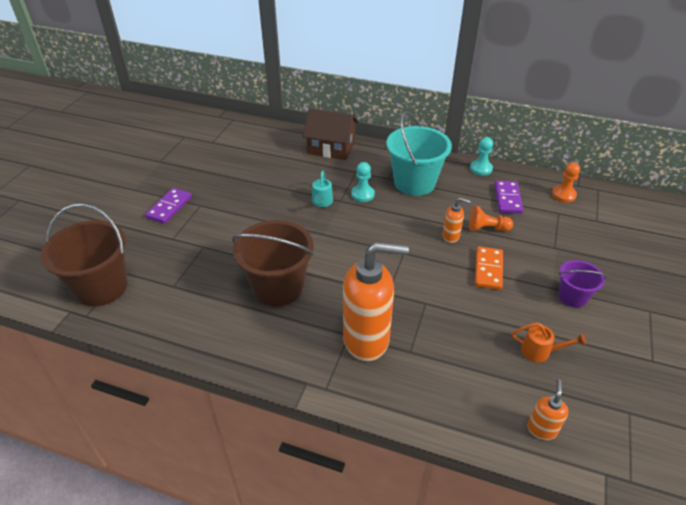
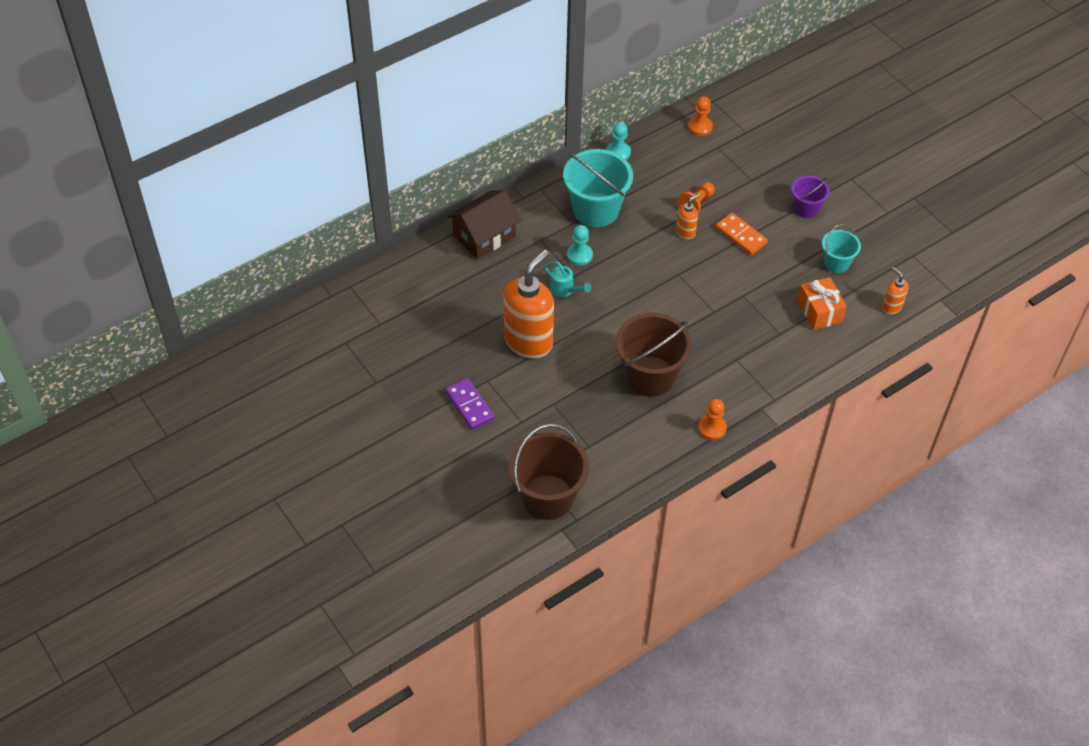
camera: 55 degrees left, 10 degrees up
orange soap dispenser [343,242,409,361] -> orange soap dispenser moved to [504,250,554,359]
purple domino [494,181,523,214] -> none
orange watering can [512,323,586,362] -> turquoise bucket [822,224,861,273]
none -> orange pawn [698,399,727,440]
none -> orange gift [798,277,847,330]

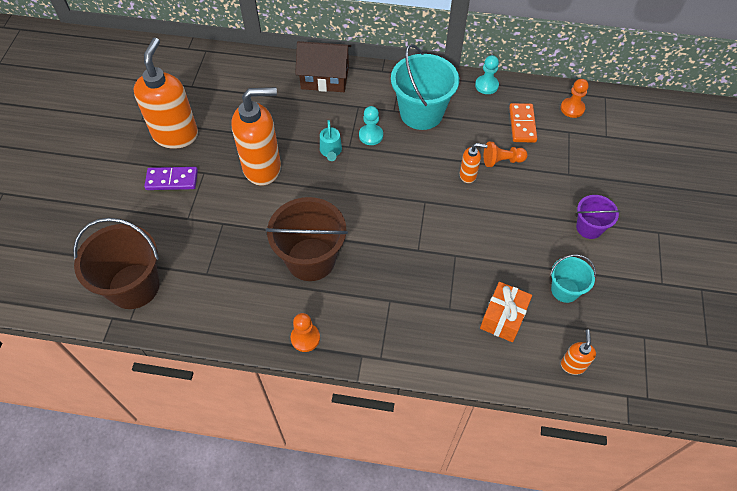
camera: 45 degrees right, 5 degrees up
purple domino [445,378,494,430] -> purple domino turned 75 degrees clockwise [144,167,198,190]
orange domino [715,213,768,255] -> orange domino moved to [509,103,537,143]
none -> orange soap dispenser [134,38,198,149]

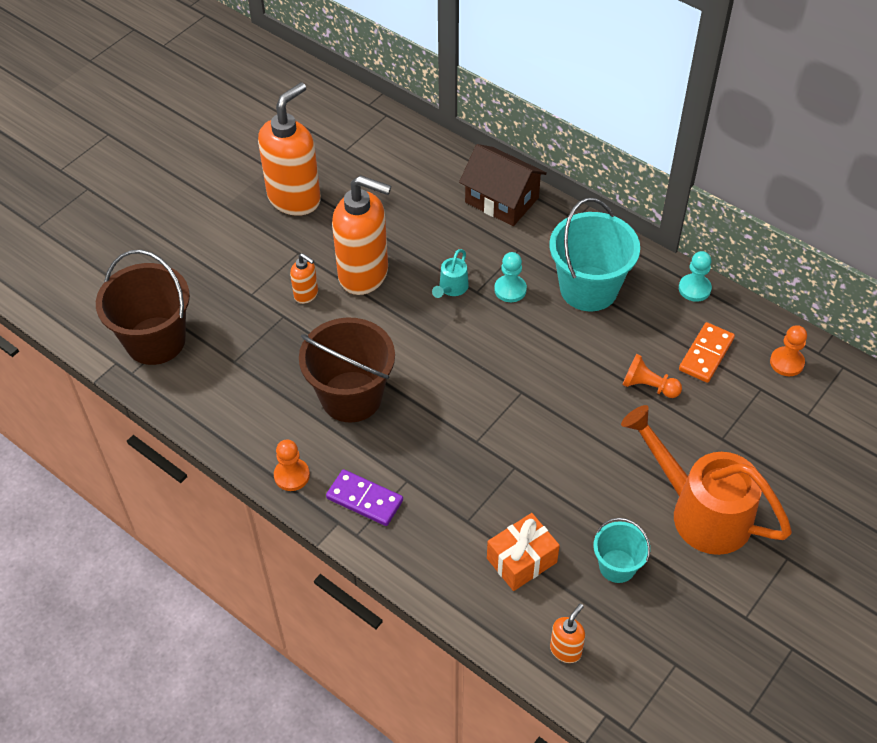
camera: 30 degrees right, 5 degrees down
purple domino [144,167,198,190] -> purple domino moved to [326,469,403,526]
orange soap dispenser [460,143,488,183] -> orange soap dispenser moved to [290,253,318,304]
purple bucket [576,195,620,239] -> orange watering can [621,405,792,555]

